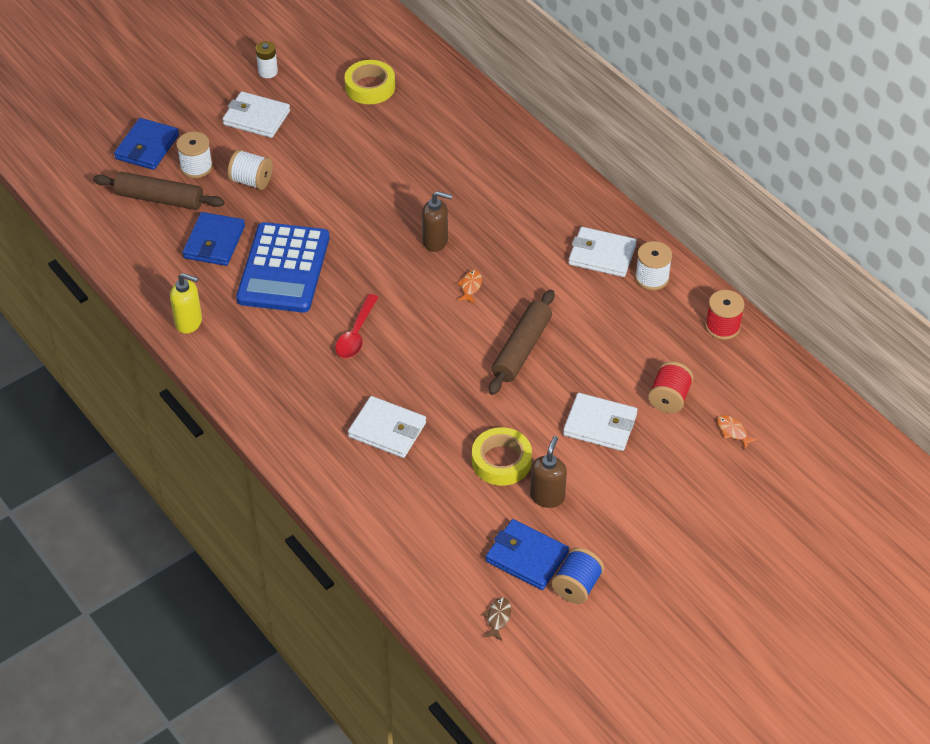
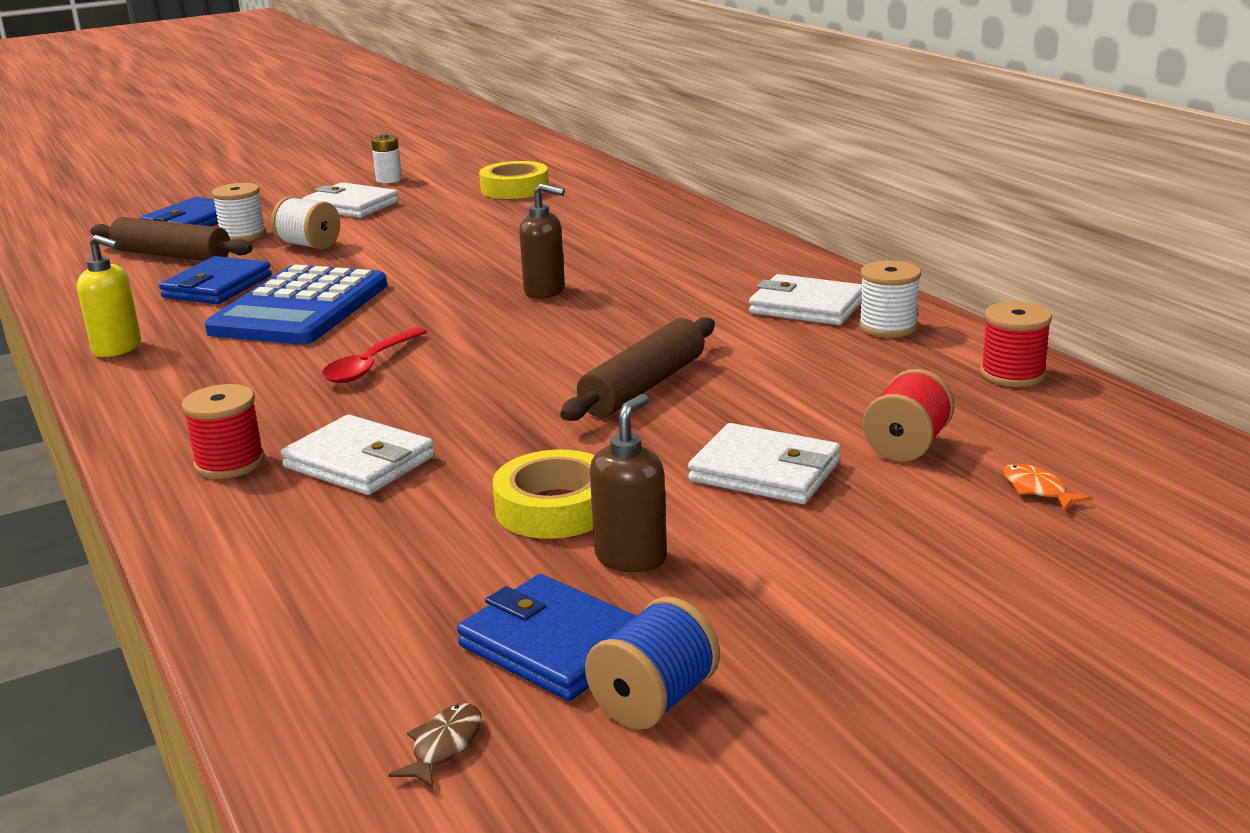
camera: 10 degrees right, 25 degrees down
orange fish [457,270,482,303] -> none
none -> red spool [182,384,265,479]

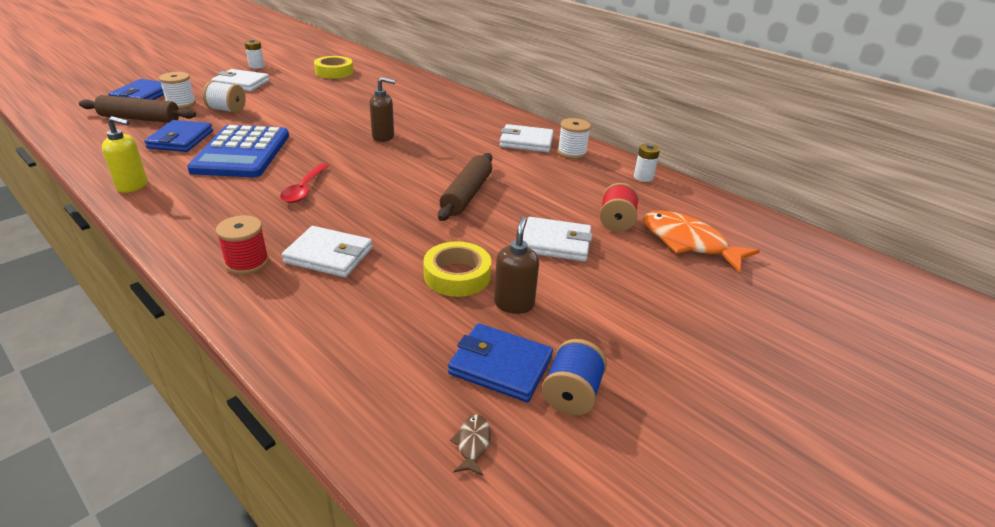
camera: 20 degrees left, 10 degrees up
red spool [980,301,1052,387] -> white battery [634,143,660,182]
orange fish [1003,464,1092,511] -> orange fish [643,211,760,273], size x2.48

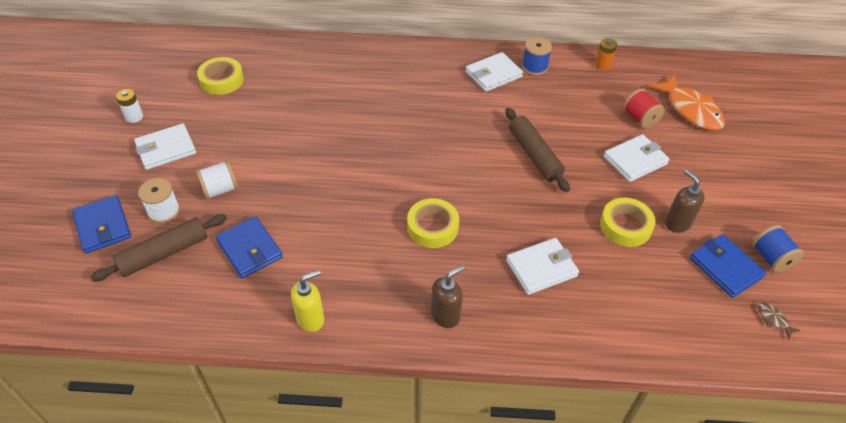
camera: 40 degrees left, 15 degrees up
blue calculator [187,125,289,177] -> none
red spool [216,215,269,275] -> none
red spoon [280,163,329,203] -> yellow tape [407,198,459,248]
brown soap dispenser [369,77,396,142] -> brown soap dispenser moved to [431,265,465,328]
blue wallet [448,323,553,402] -> blue wallet turned 75 degrees clockwise [690,234,766,298]
white spool [558,118,591,159] -> blue spool [522,37,552,75]
white battery [634,143,660,182] -> orange battery [595,38,617,70]
orange fish [643,211,760,273] -> orange fish turned 120 degrees counterclockwise [649,74,725,131]

